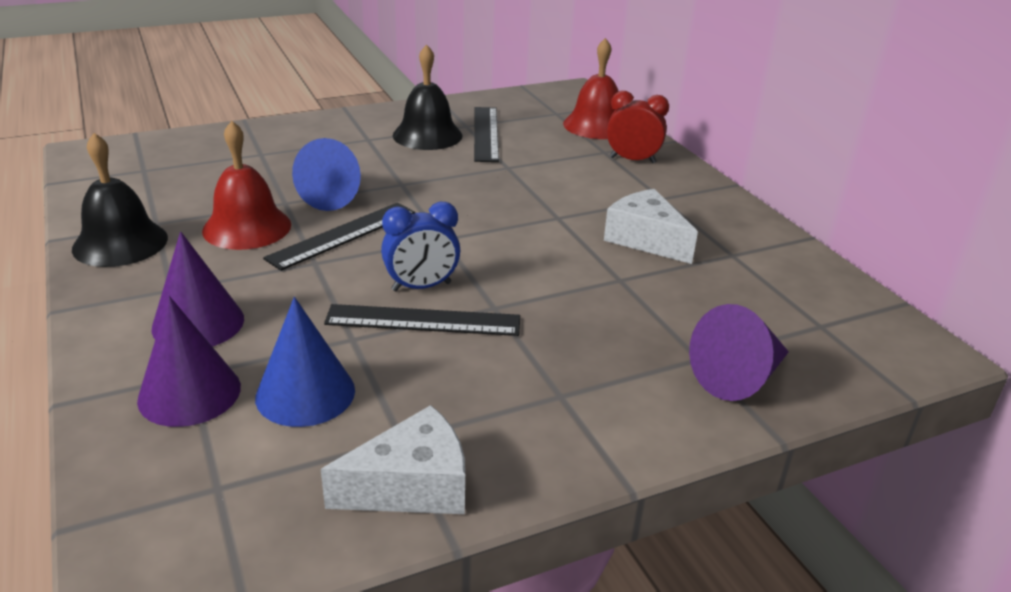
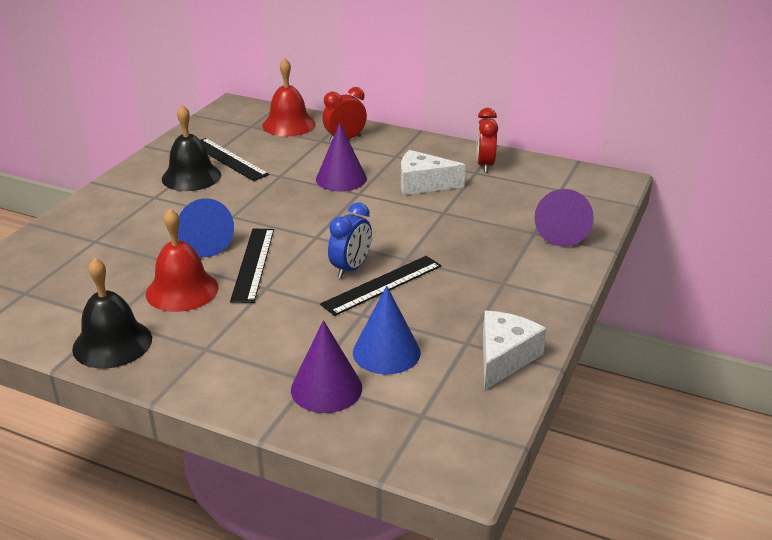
camera: 40 degrees left, 0 degrees up
purple cone [151,232,244,347] -> purple cone moved to [316,123,367,191]
none -> red clock [476,108,498,173]

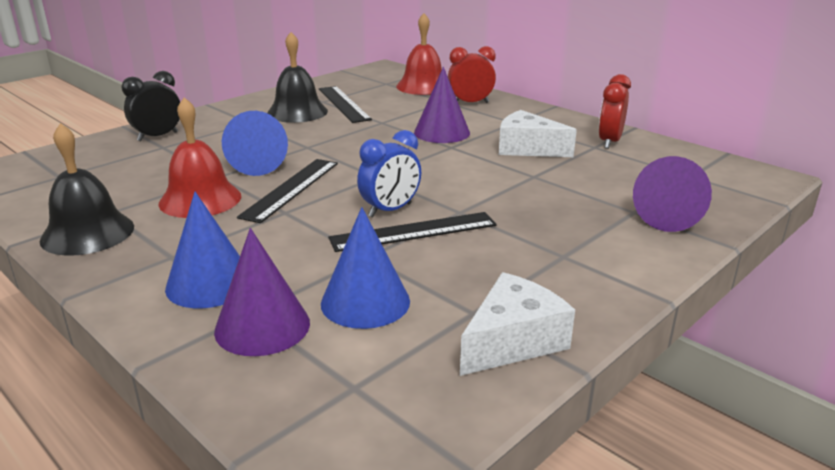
camera: 20 degrees right, 5 degrees down
none -> black clock [121,71,180,141]
none -> blue cone [165,192,240,308]

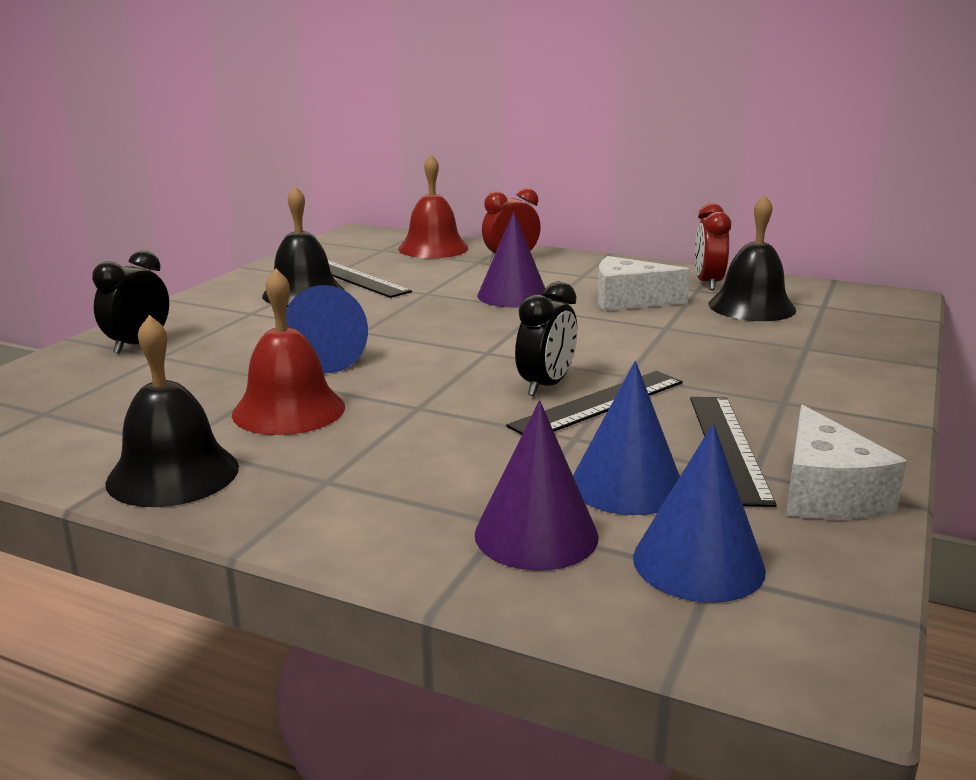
camera: 20 degrees left, 5 degrees down
blue cone [165,192,240,308] -> blue cone moved to [633,424,766,603]
black ruler [237,159,338,223] -> black ruler moved to [690,397,777,507]
blue clock [357,130,421,217] -> black clock [515,281,577,396]
white cheese [460,272,575,376] -> white cheese turned 150 degrees clockwise [786,405,907,520]
purple cone [633,156,712,232] -> none
none -> black bell [709,195,796,321]

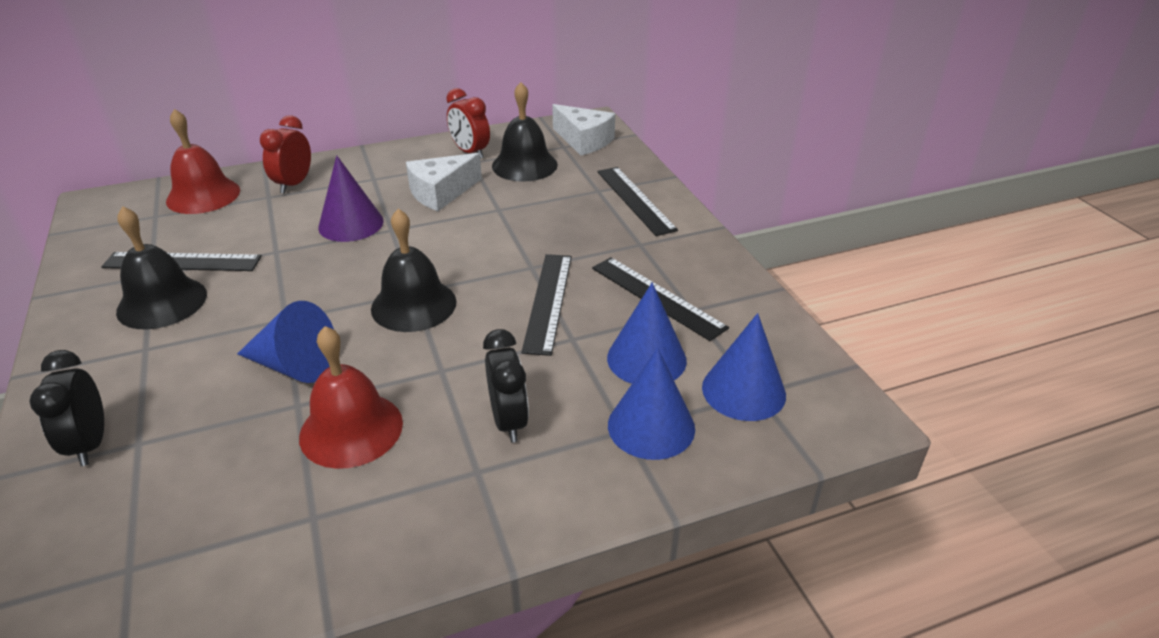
camera: 45 degrees left, 15 degrees up
black bell [105,315,239,507] -> black bell moved to [371,209,456,332]
purple cone [475,401,599,571] -> blue cone [608,348,695,460]
black clock [515,281,577,396] -> black clock moved to [483,329,529,443]
white cheese [786,405,907,520] -> white cheese moved to [552,104,615,156]
none -> black ruler [597,167,678,236]

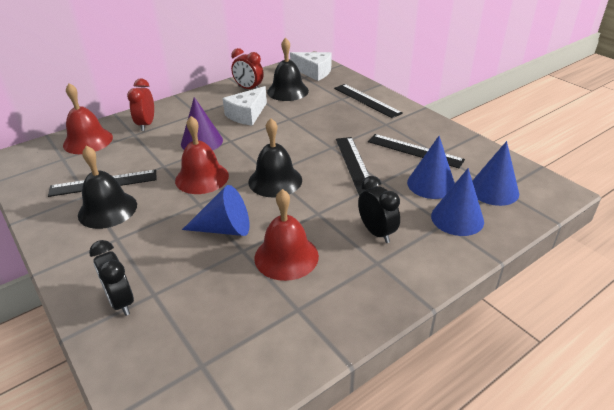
camera: 15 degrees left, 0 degrees up
none -> red bell [175,116,229,194]

